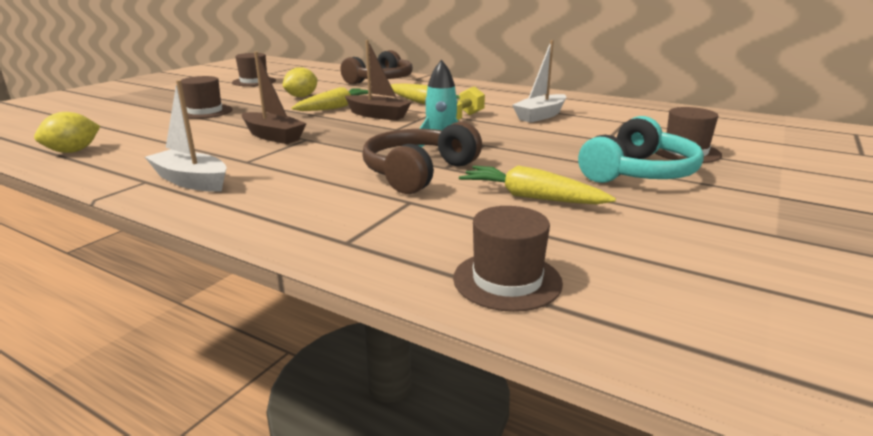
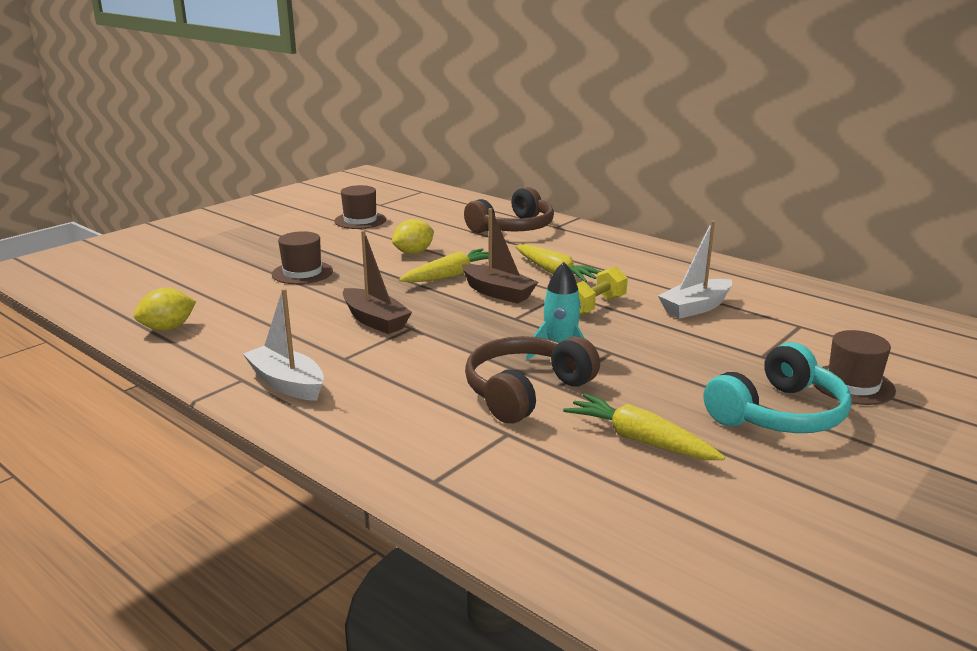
camera: 10 degrees right, 0 degrees up
brown hat [453,206,563,312] -> none

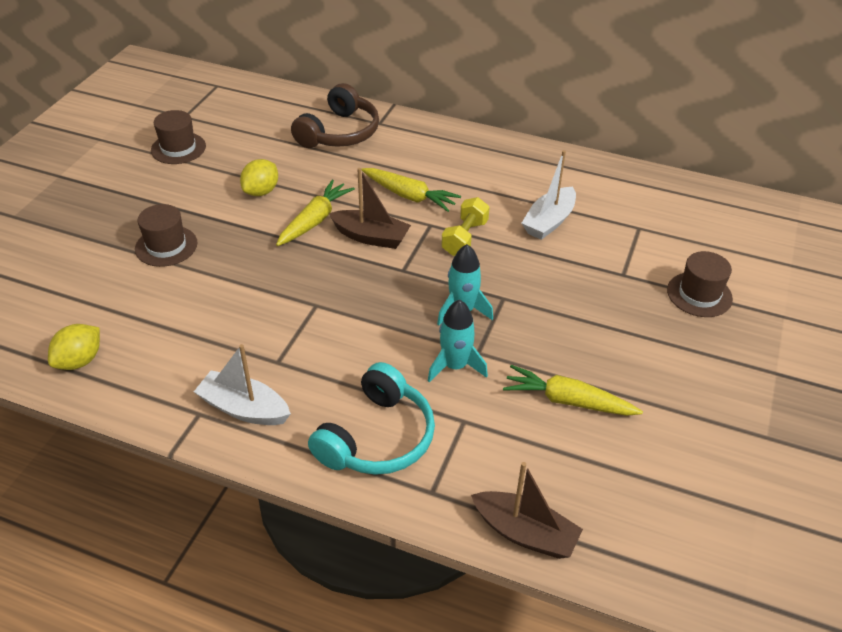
camera: 20 degrees left, 20 degrees up
brown boat [343,230,412,334] -> brown boat moved to [471,462,583,559]
brown headphones [465,336,600,423] -> turquoise rocket [428,300,488,382]
turquoise headphones [704,342,852,433] -> turquoise headphones moved to [308,362,435,475]

